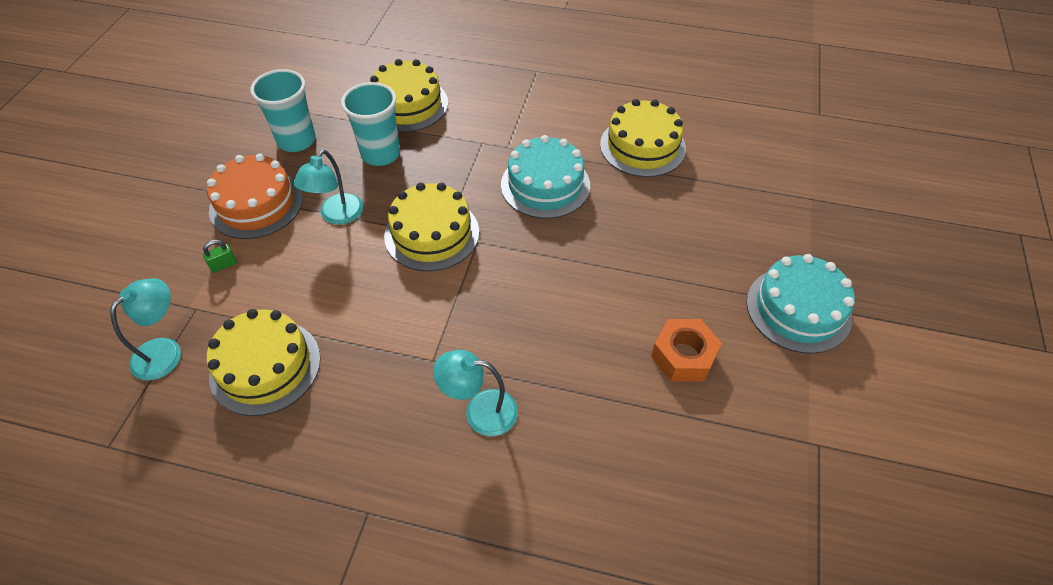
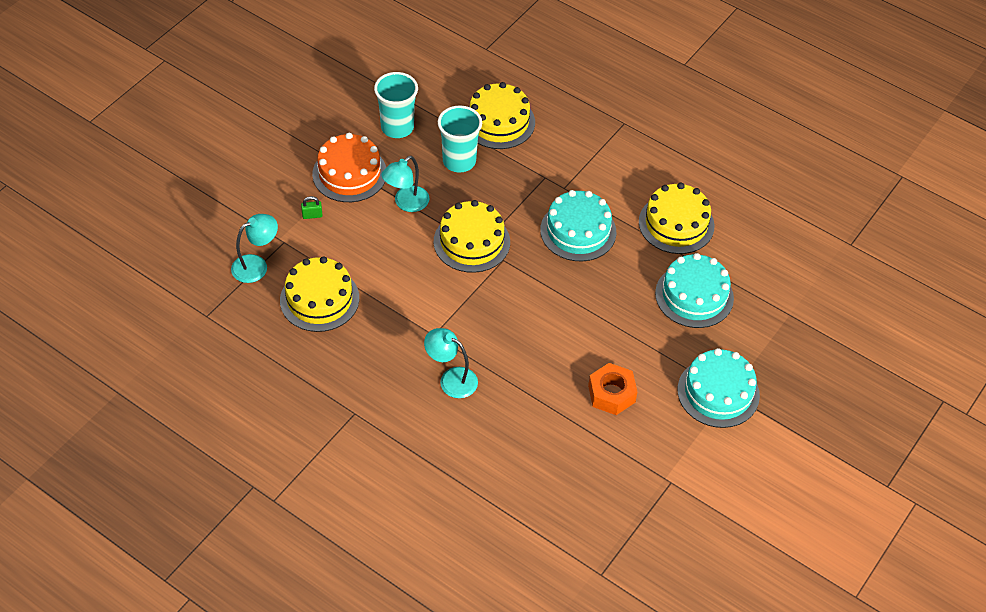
camera: 20 degrees right, 0 degrees up
none -> turquoise cake [655,253,734,328]

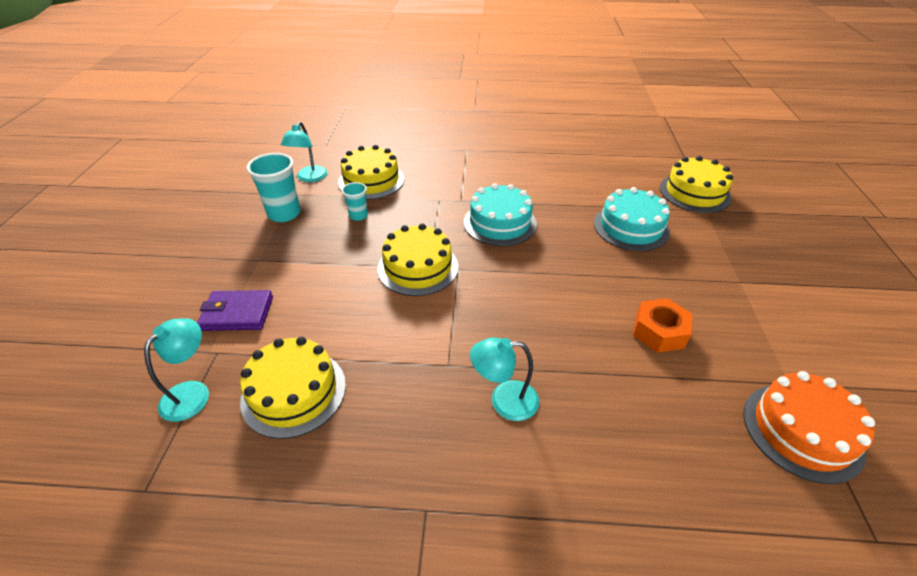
camera: 30 degrees left, 10 degrees down
green padlock [301,196,323,219] -> purple wallet [197,290,273,331]
orange cake [312,133,386,202] -> orange cake moved to [743,371,875,484]
turquoise lamp [381,156,430,212] -> turquoise lamp moved to [281,122,327,182]
turquoise cup [438,106,482,172] -> turquoise cup [342,182,368,221], size x0.56
yellow cake [639,183,715,254] -> yellow cake moved to [660,156,733,213]
turquoise cake [678,348,760,428] -> none

